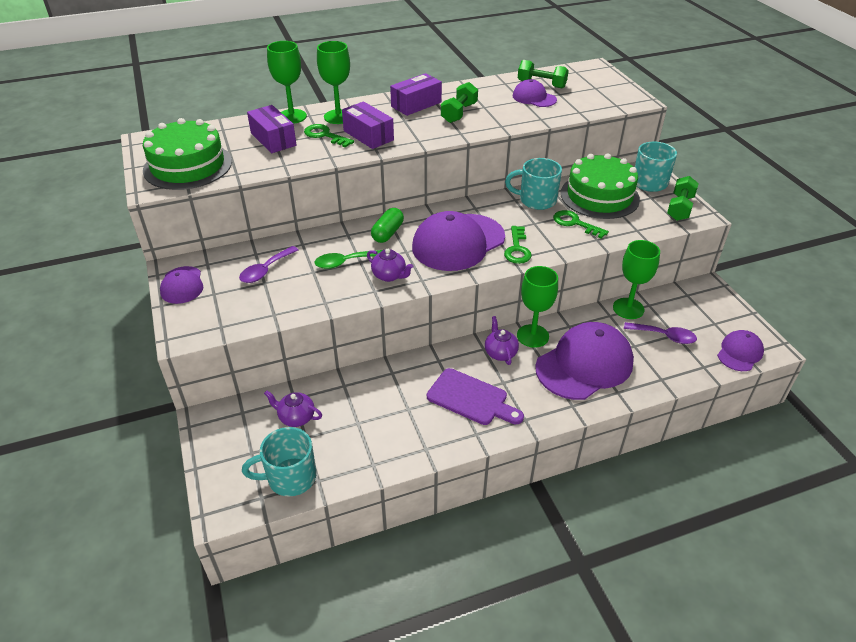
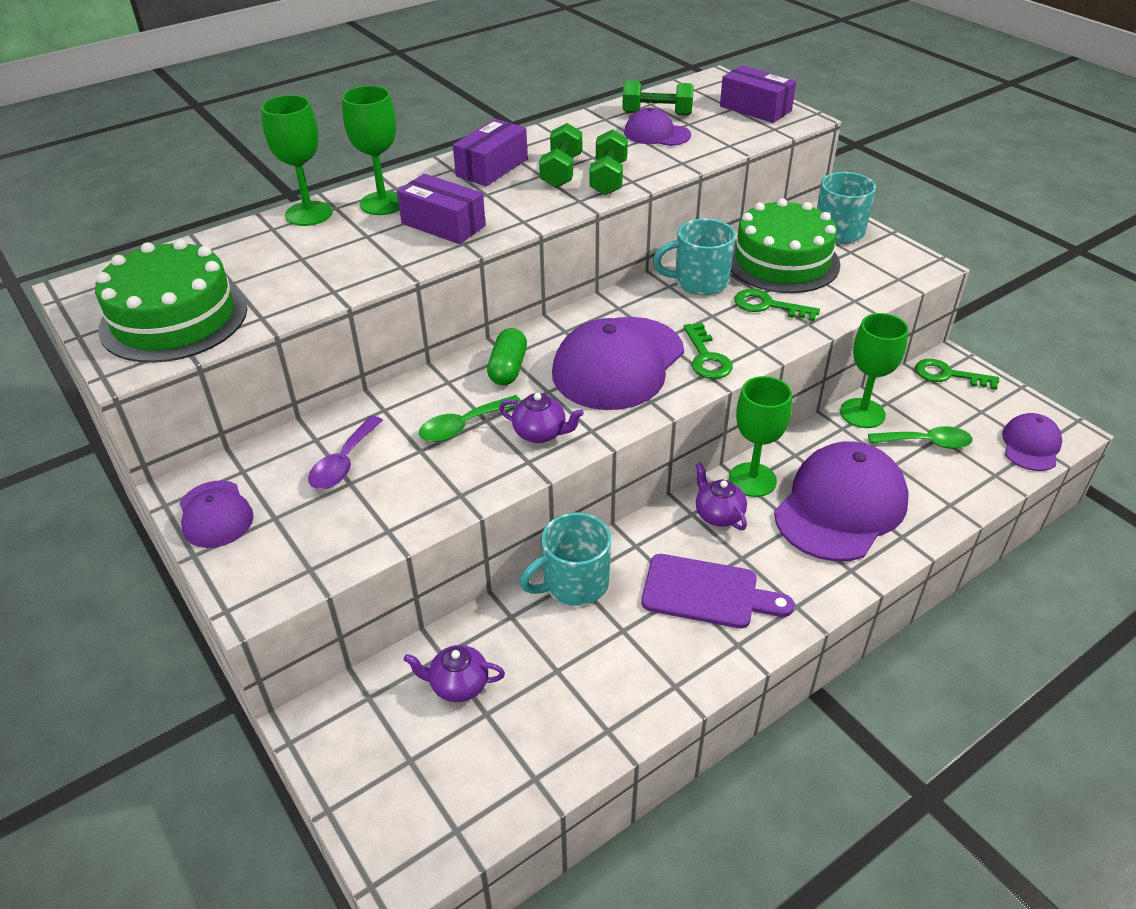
camera: 15 degrees left, 0 degrees up
turquoise mug [242,427,316,497] -> turquoise mug moved to [520,512,611,606]
purple box [247,105,296,153] -> purple box moved to [720,65,796,123]
green key [304,124,354,148] -> green key moved to [915,359,999,390]
purple spoon [624,322,697,344] -> green spoon [868,426,973,449]
green dumbbell [667,176,699,221] -> green dumbbell moved to [589,129,628,195]

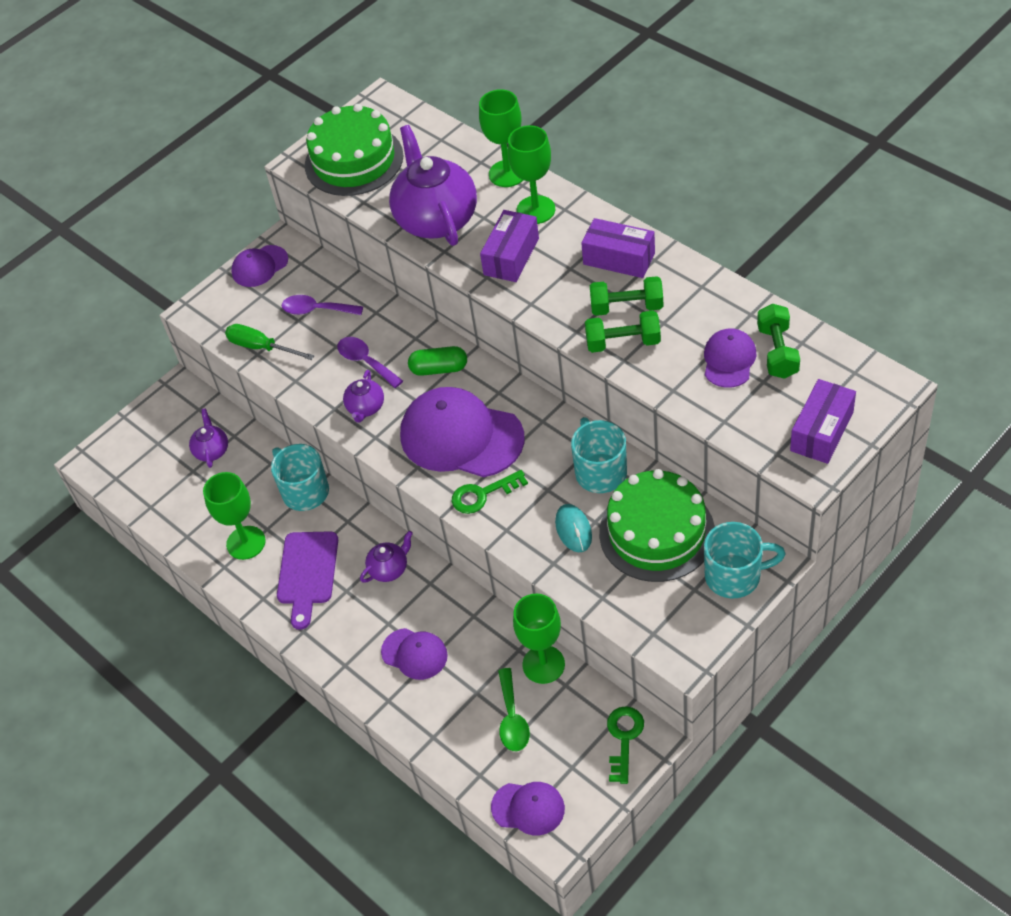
camera: 85 degrees right, 10 degrees up
green spoon [419,395,521,442] -> purple spoon [337,337,403,388]
green goblet [729,376,792,497] -> green goblet moved to [203,472,266,560]
green key [734,289,820,321] -> turquoise mouse [555,504,592,552]
purple cap [774,441,909,561] -> purple cap [381,628,448,680], size x0.52
none -> green screwdriver [225,324,314,360]
none -> purple teapot [389,125,477,246]

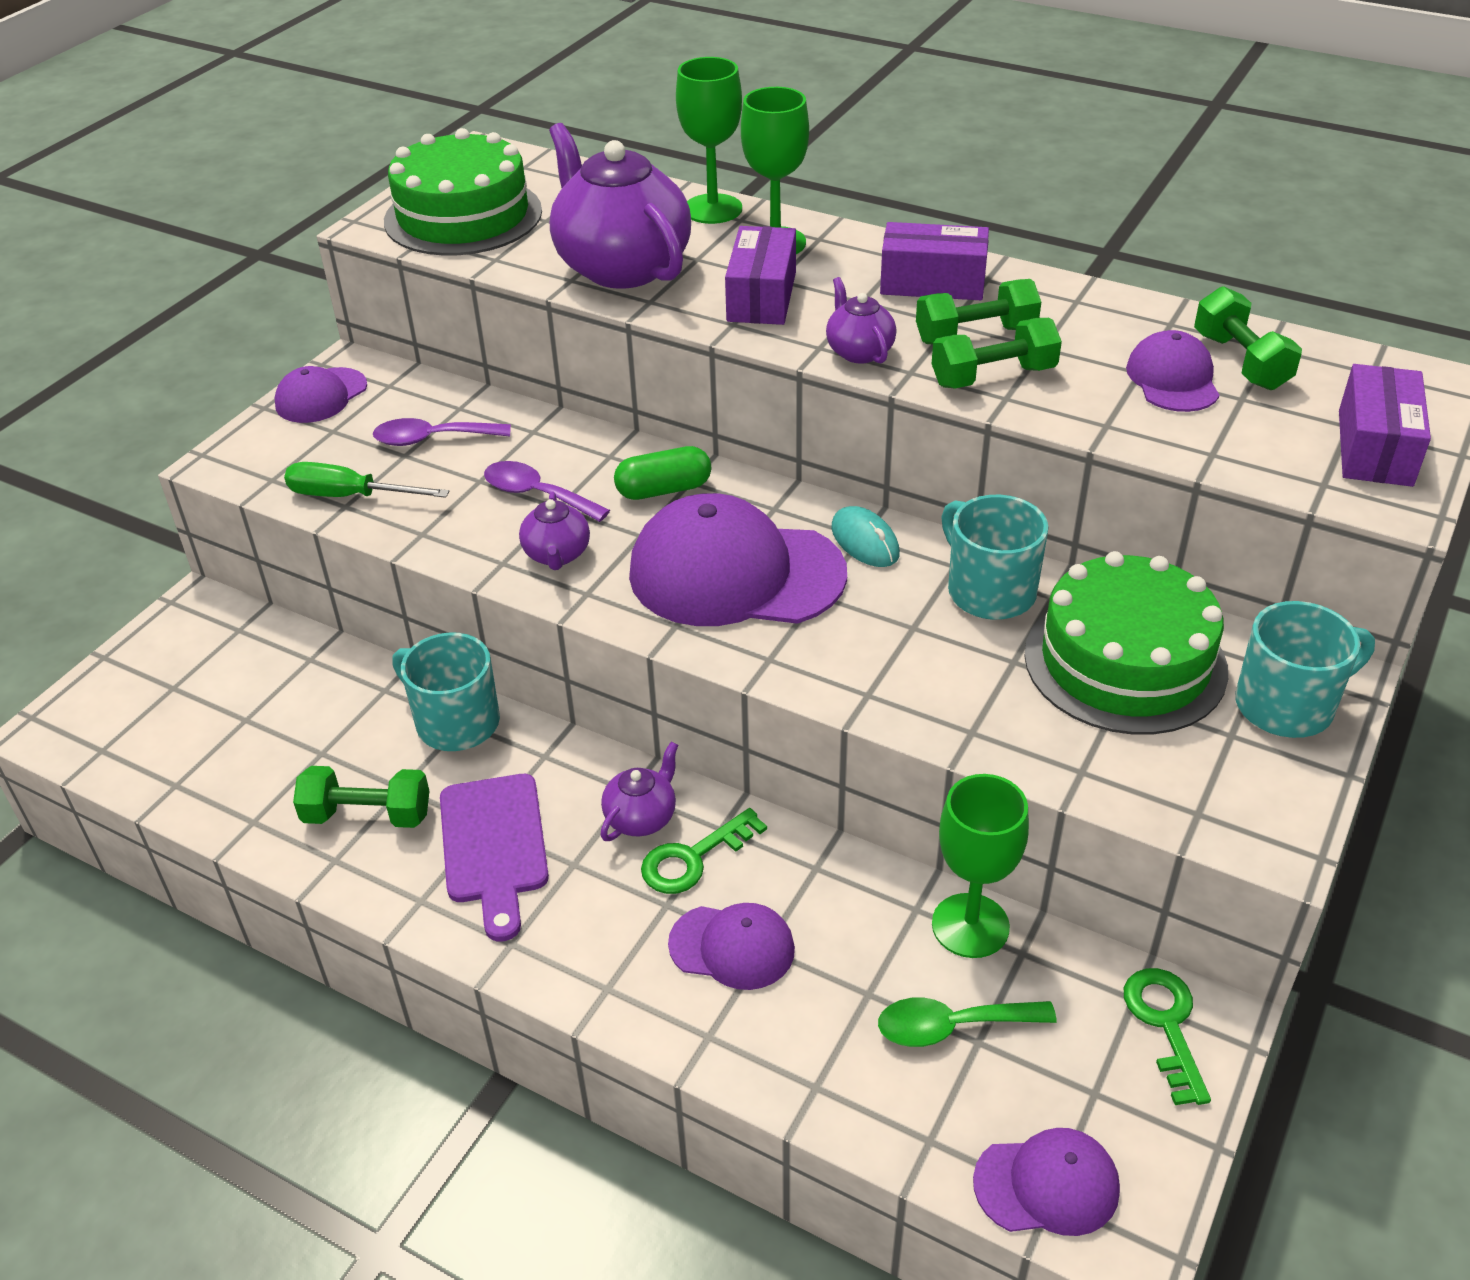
camera: 20 degrees left, 10 degrees down
purple teapot [189,408,228,468] -> purple teapot moved to [826,277,896,364]
green goblet [203,472,266,560] -> green dumbbell [293,766,429,828]
green key [452,470,528,514] -> green key moved to [641,808,767,894]
green spoon [498,668,530,751] -> green spoon turned 105 degrees clockwise [878,997,1057,1047]
turquoise mouse [555,504,592,552] -> turquoise mouse moved to [831,506,900,567]

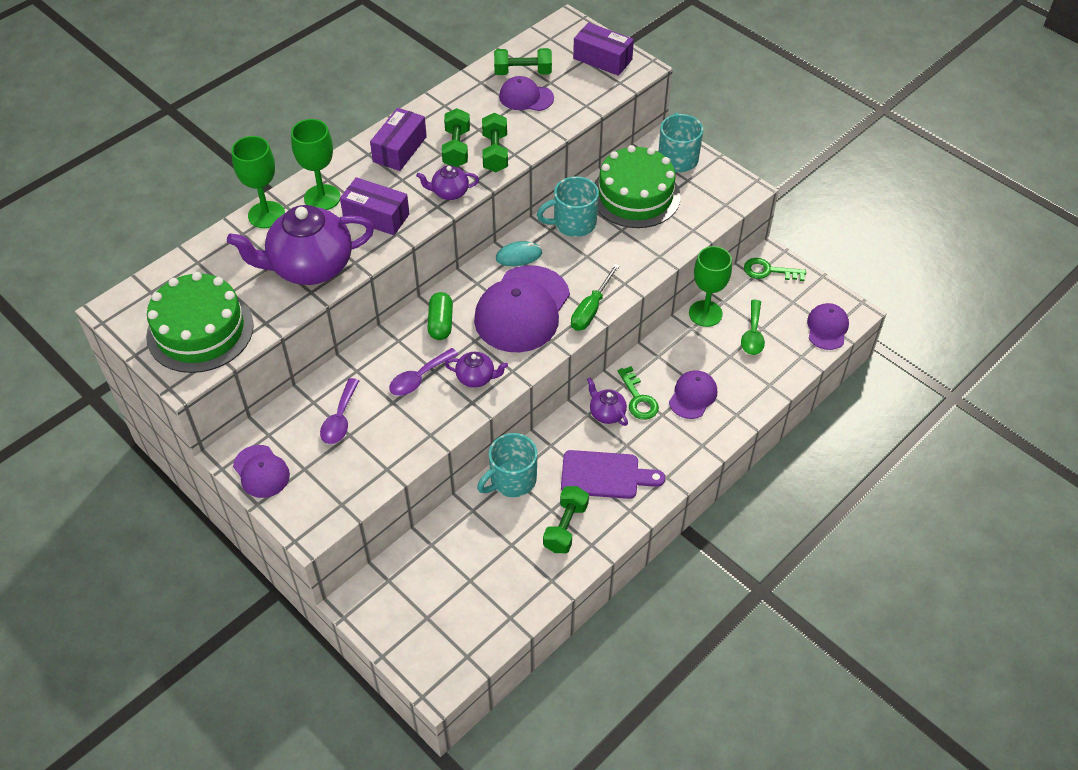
camera: 75 degrees left, 10 degrees up
green screwdriver [284,462,449,498] -> green screwdriver moved to [571,264,620,331]

